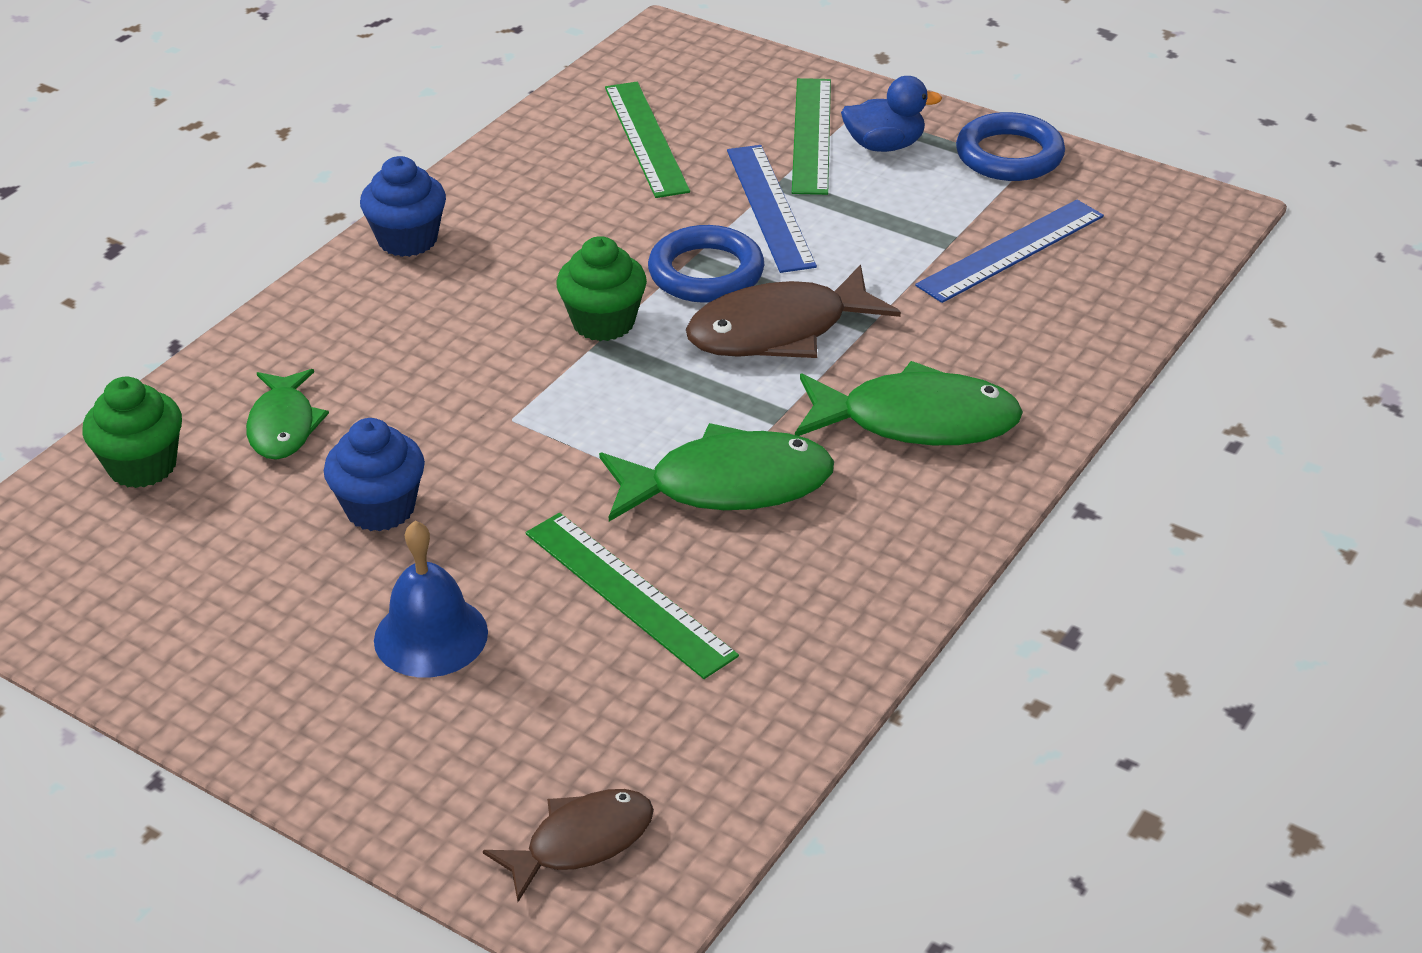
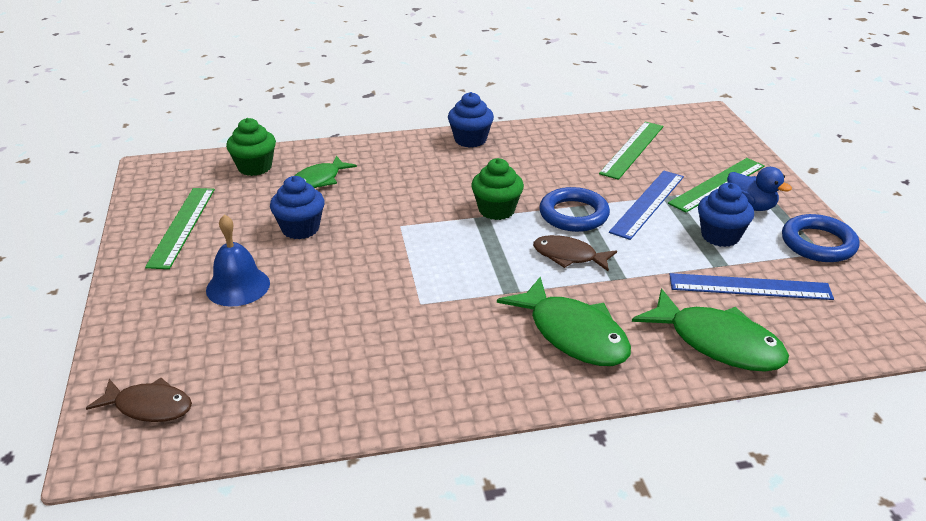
camera: 45 degrees right, 5 degrees down
green ruler [526,513,739,679] -> green ruler moved to [145,188,215,269]
green fish [599,423,834,522] -> green fish moved to [632,289,789,372]
brown fish [686,265,901,358] -> brown fish [533,235,617,272], size x0.62
none -> blue cupcake [698,183,754,247]

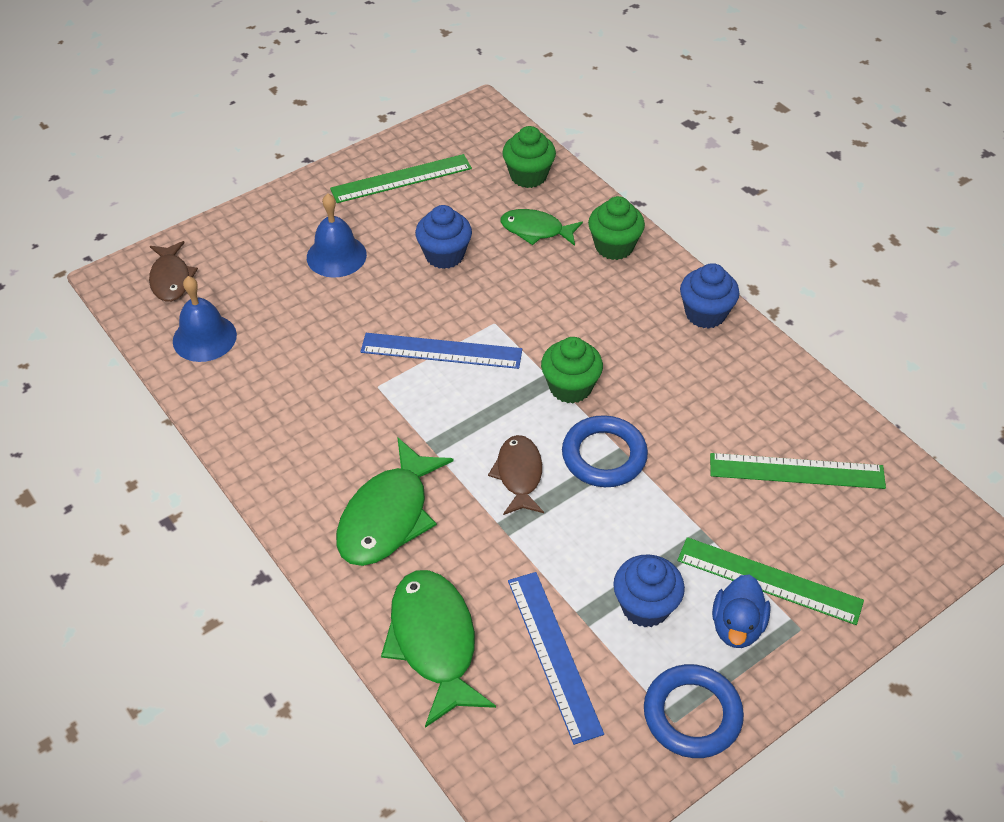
camera: 65 degrees right, 15 degrees up
blue ruler [609,171,684,240] -> blue ruler moved to [361,333,522,369]
green fish [632,289,789,372] -> green fish turned 150 degrees clockwise [381,570,496,728]
none -> blue bell [173,276,237,362]
none -> green cupcake [588,196,645,260]

